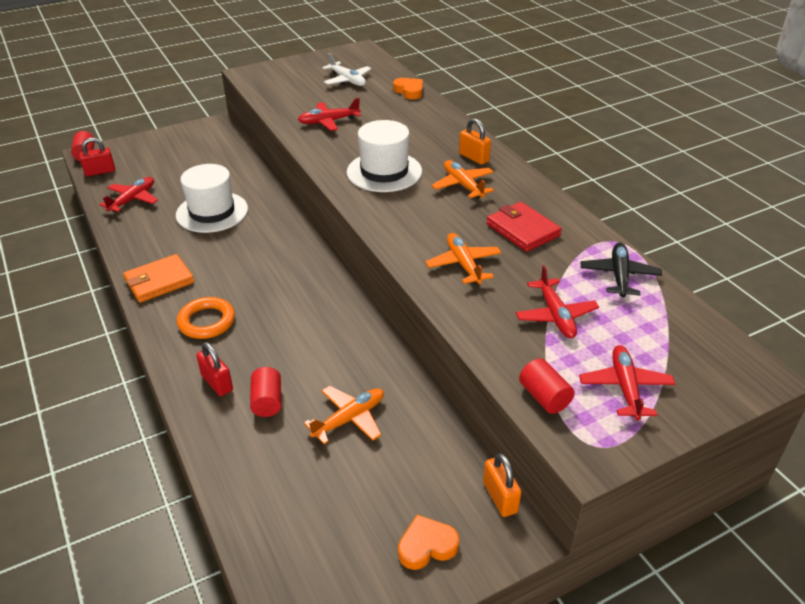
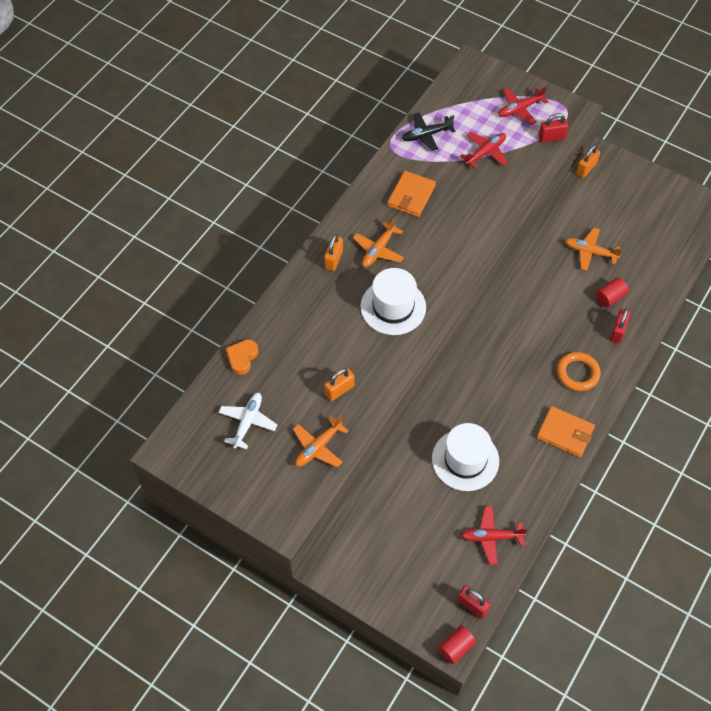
camera: 120 degrees left, 20 degrees up
red plane [298,98,361,131] -> orange padlock [324,368,355,401]
orange heart [398,515,459,570] -> none
orange plane [425,233,501,284] -> orange plane moved to [293,415,349,467]
red wallet [487,202,562,252] -> orange wallet [387,171,436,217]
red cylinder [519,358,575,414] -> red padlock [539,113,569,142]

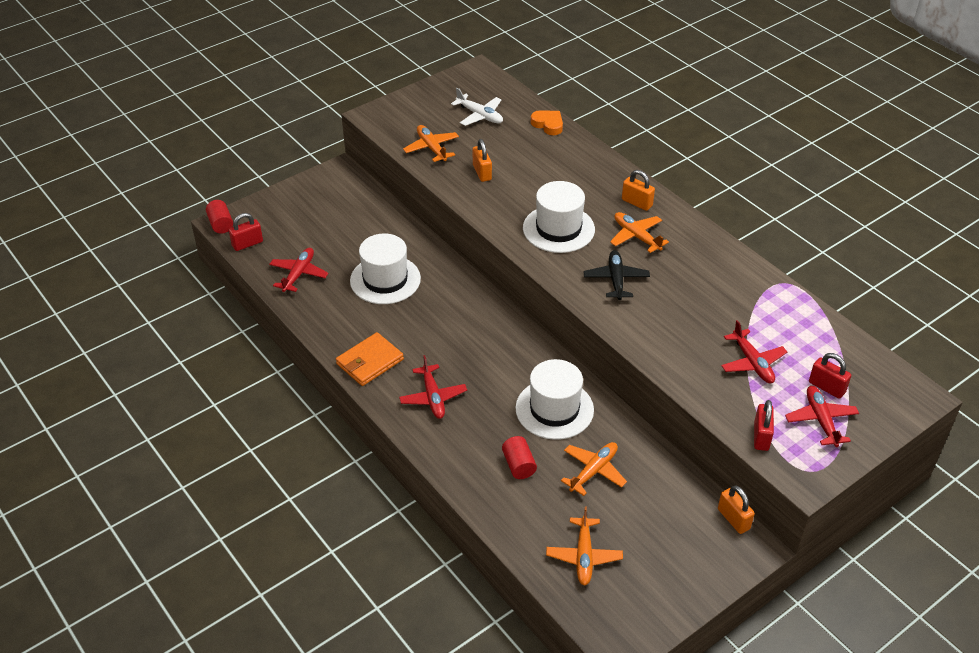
camera: 110 degrees right, 15 degrees down
orange wallet [387,171,436,217] -> none
black plane [402,112,456,152] -> black plane moved to [584,250,650,300]
orange ring [557,352,601,391] -> red plane [399,355,467,419]
red padlock [610,309,631,343] -> red padlock moved to [809,353,851,399]
none -> white hat [515,359,594,440]
none -> orange plane [546,507,623,586]

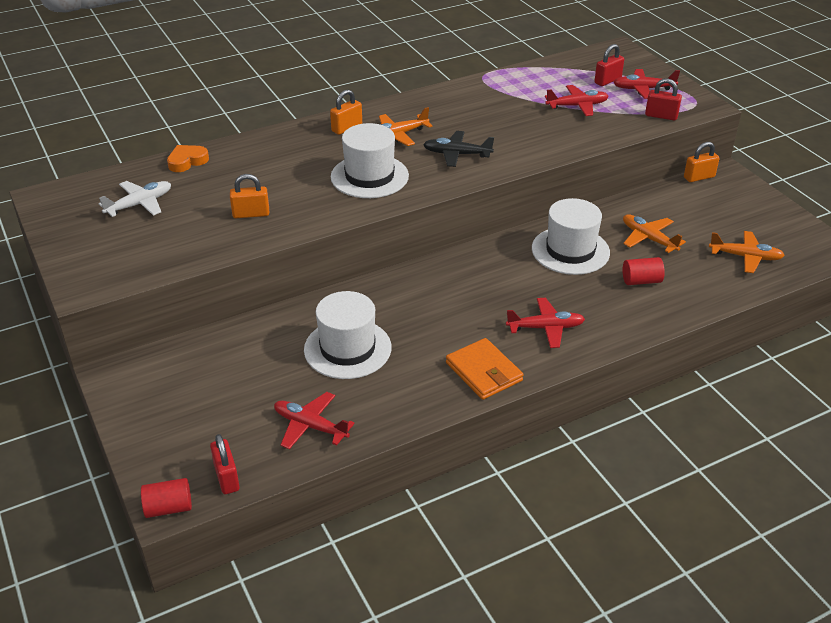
camera: 80 degrees left, 5 degrees down
orange plane [403,125,459,162] -> none

